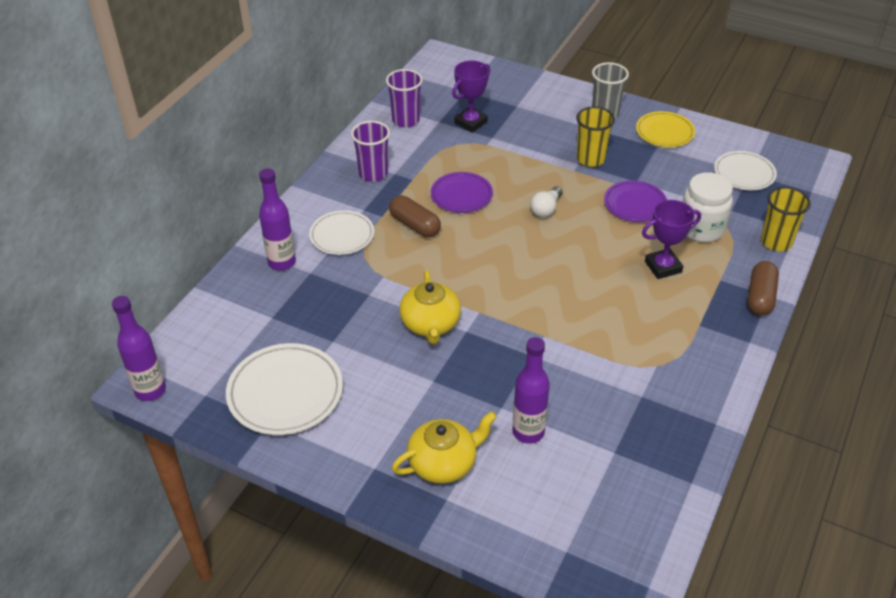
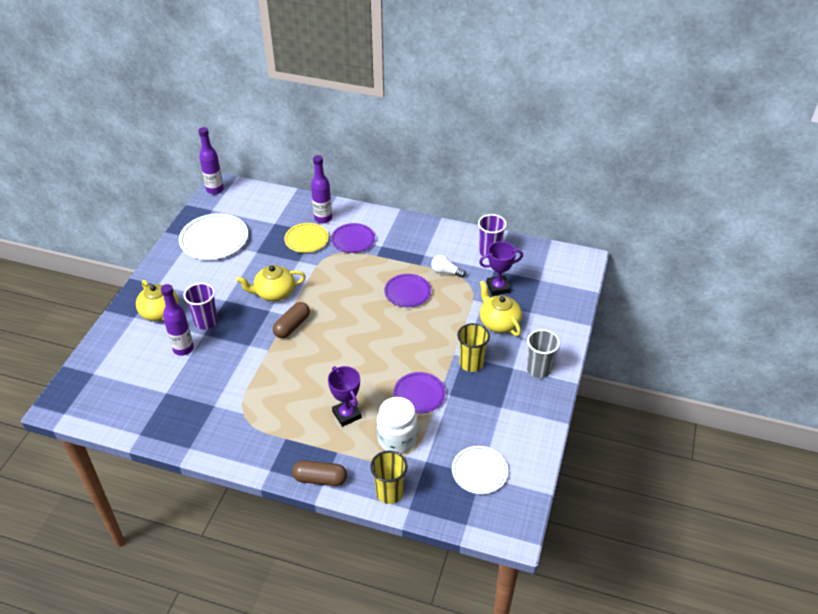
camera: 80 degrees right, 0 degrees up
white plate [309,210,374,255] -> purple plate [331,223,375,253]
purple cup [351,121,390,182] -> purple cup moved to [184,283,218,330]
brown capsule [389,195,441,237] -> brown capsule moved to [273,302,310,338]
purple trophy [452,60,490,133] -> purple trophy turned 45 degrees counterclockwise [479,241,523,296]
white light bulb [530,186,563,217] -> white light bulb moved to [431,255,466,278]
yellow plate [636,111,695,147] -> yellow plate moved to [284,223,329,253]
none -> yellow teapot [480,281,522,336]

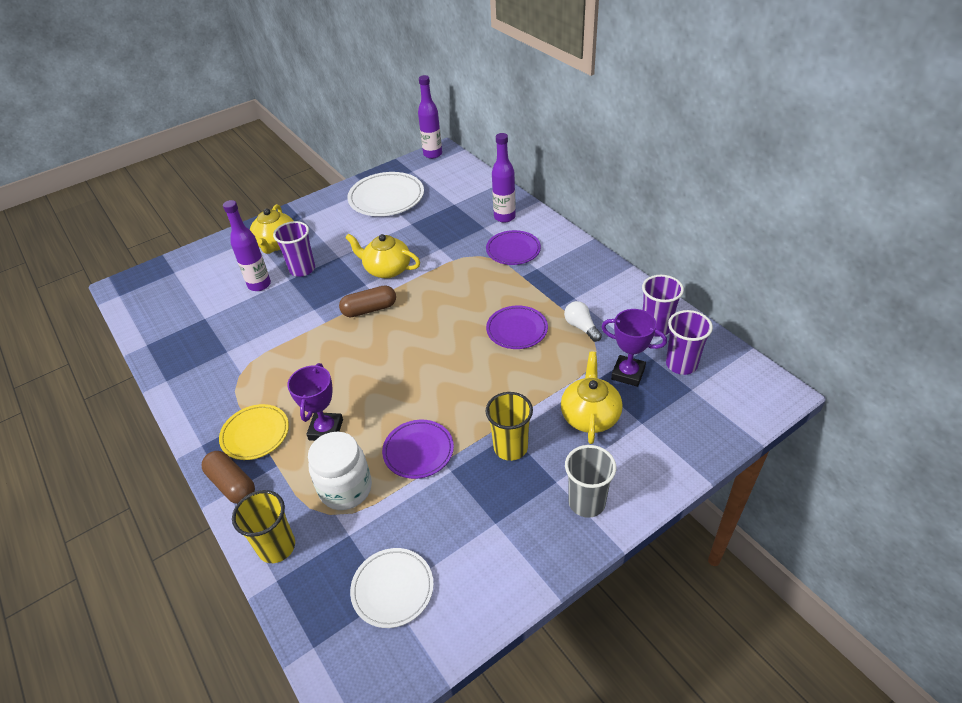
camera: 40 degrees right, 0 degrees up
yellow plate [284,223,329,253] -> yellow plate moved to [219,404,289,460]
none -> purple cup [666,310,713,375]

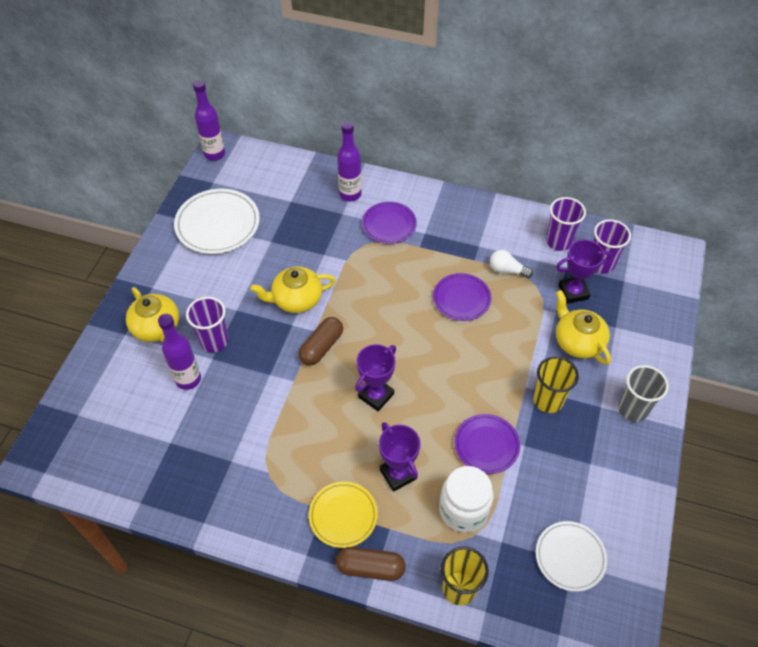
camera: 40 degrees left, 10 degrees up
none -> purple trophy [355,344,396,411]

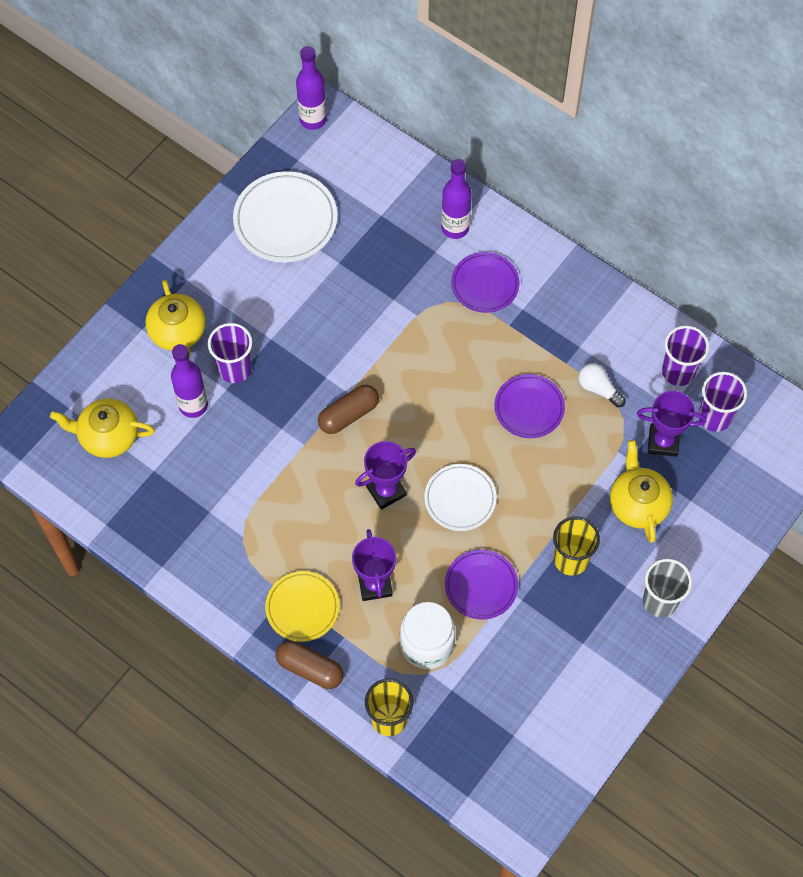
camera: 20 degrees right, 10 degrees up
yellow teapot [250,266,336,313] -> yellow teapot moved to [50,399,155,458]
white plate [536,521,607,592] -> white plate moved to [424,464,496,531]

